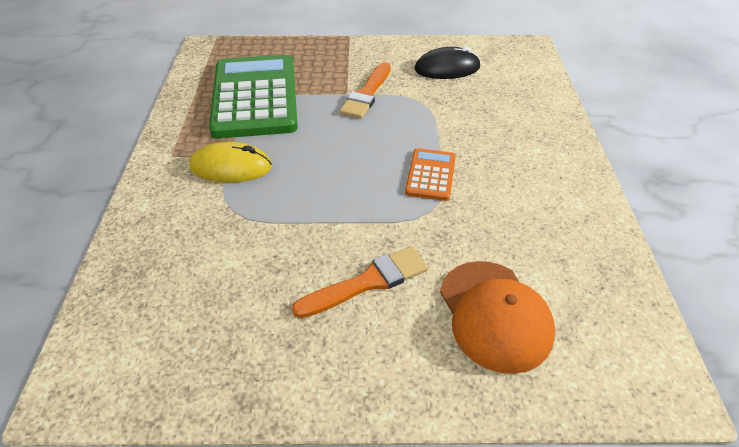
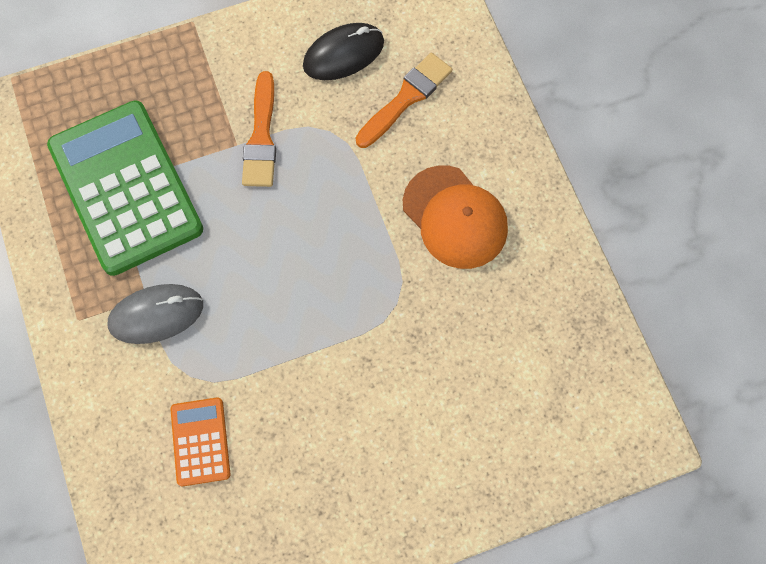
camera: 20 degrees left, 25 degrees up
yellow mouse [189,142,272,183] -> grey mouse [108,284,203,344]
orange brush [292,246,428,318] -> orange brush moved to [356,53,452,148]
orange calculator [405,148,456,201] -> orange calculator moved to [170,397,230,486]
orange cap [440,261,555,374] -> orange cap moved to [403,166,508,269]

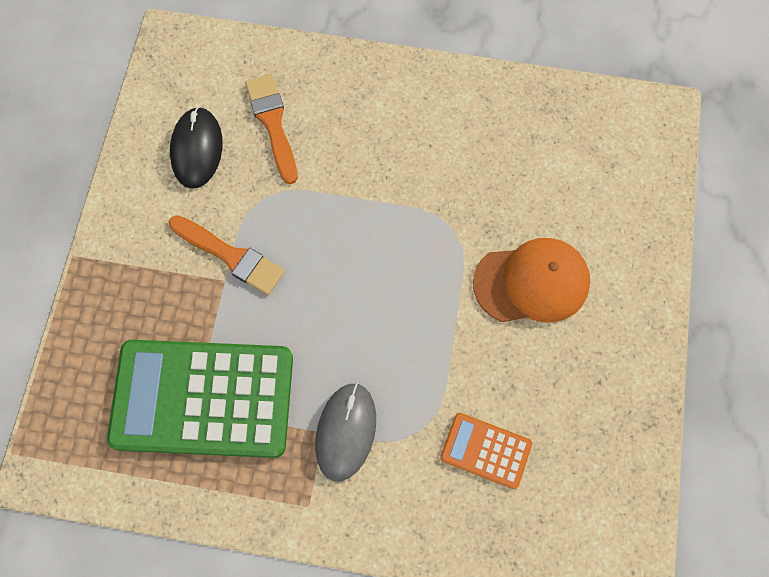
camera: 60 degrees left, 0 degrees up
orange cap [403,166,508,269] -> orange cap moved to [473,238,590,323]

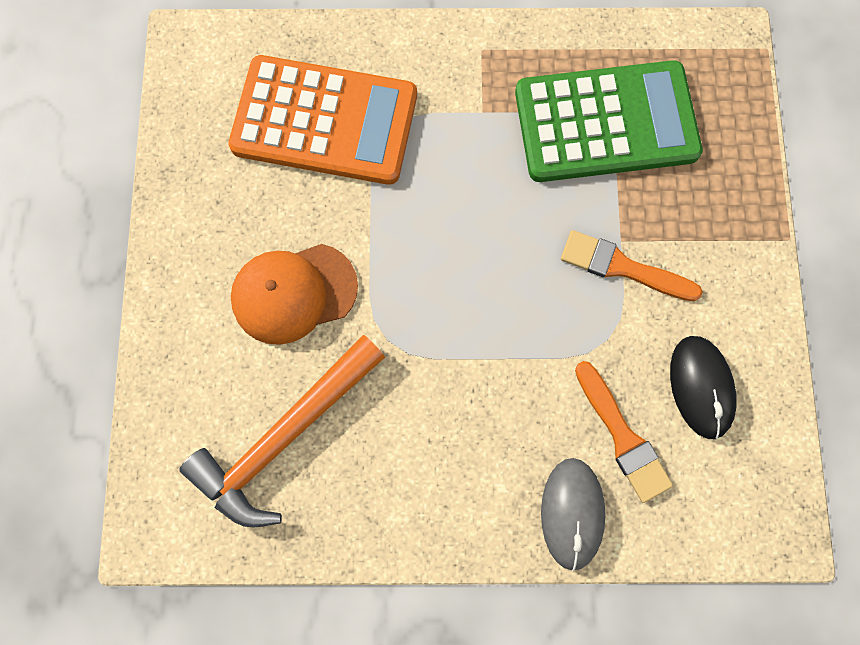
camera: 170 degrees right, 5 degrees up
grey mouse [315,382,376,481] -> grey mouse moved to [541,458,606,571]
orange calculator [440,413,532,489] -> orange calculator [228,55,417,185], size x2.17
none -> orange hammer [179,335,385,527]

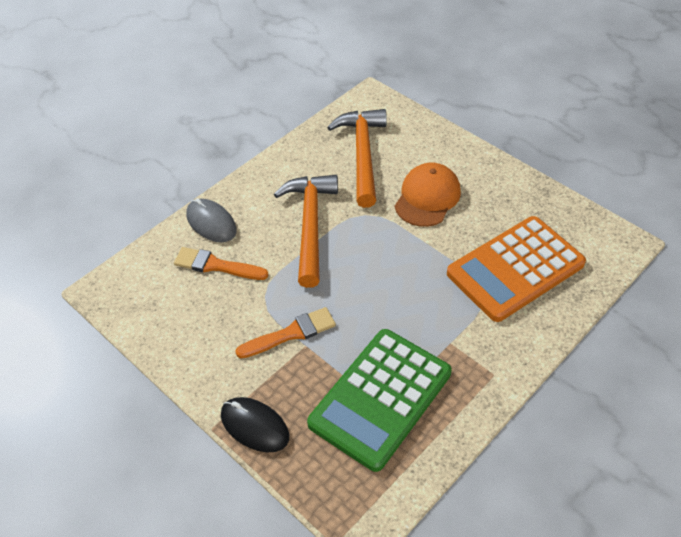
camera: 135 degrees right, 25 degrees down
black mouse [670,336,737,439] -> black mouse moved to [221,397,289,452]
none -> orange hammer [274,175,338,288]

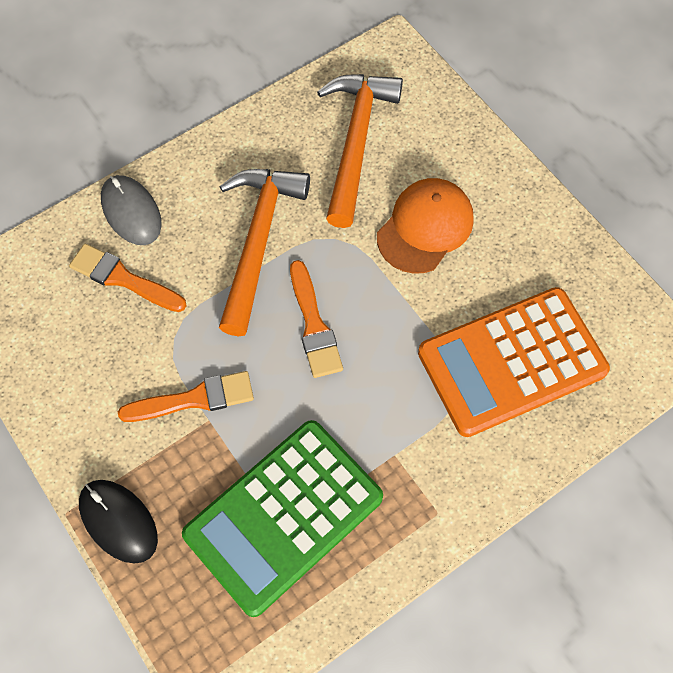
camera: 10 degrees right, 15 degrees up
none -> orange brush [290,260,343,378]

